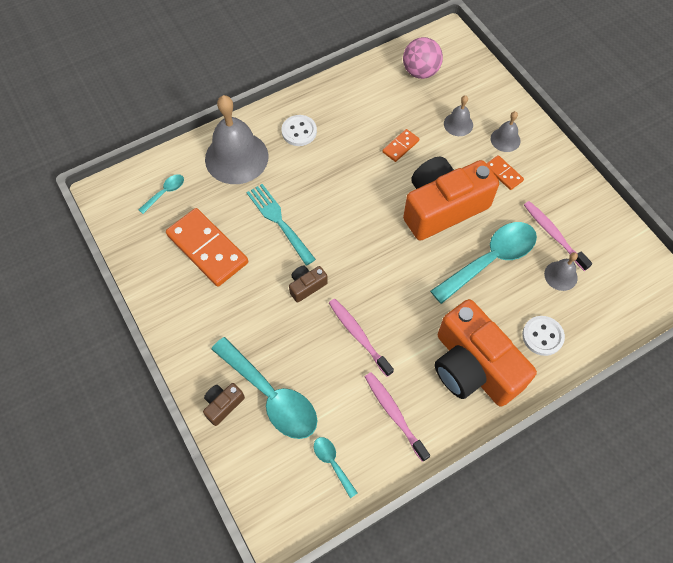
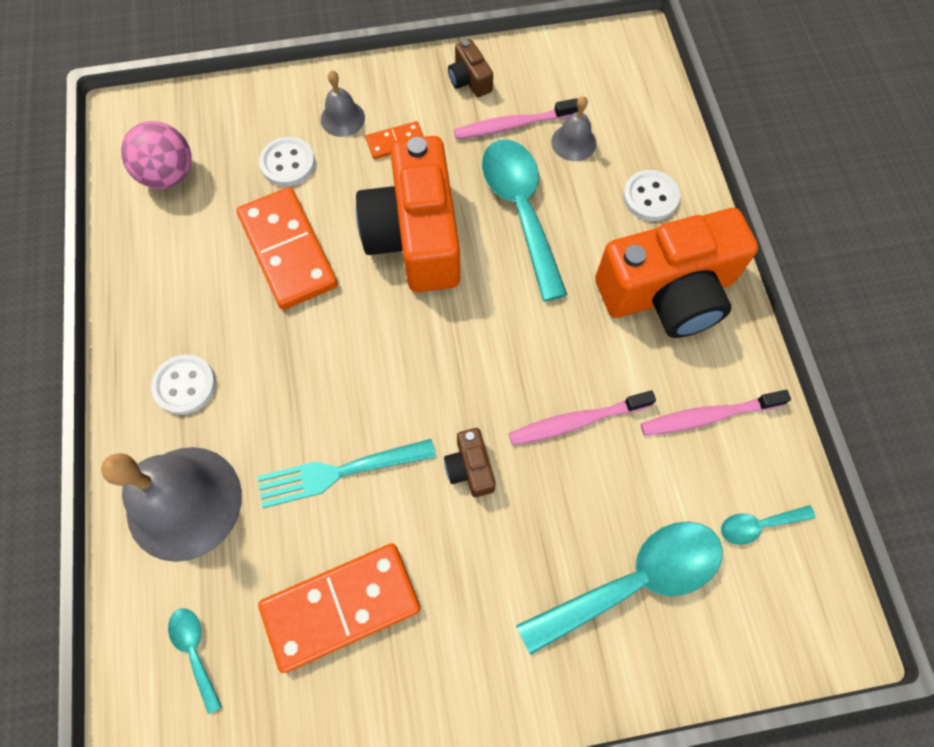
camera: 70 degrees left, 5 degrees up
brown camera [203,383,245,426] -> brown camera moved to [448,39,493,97]
orange domino [382,129,419,162] -> orange domino [237,187,338,310], size x2.09
grey bell [444,95,473,136] -> white button [259,137,315,187]

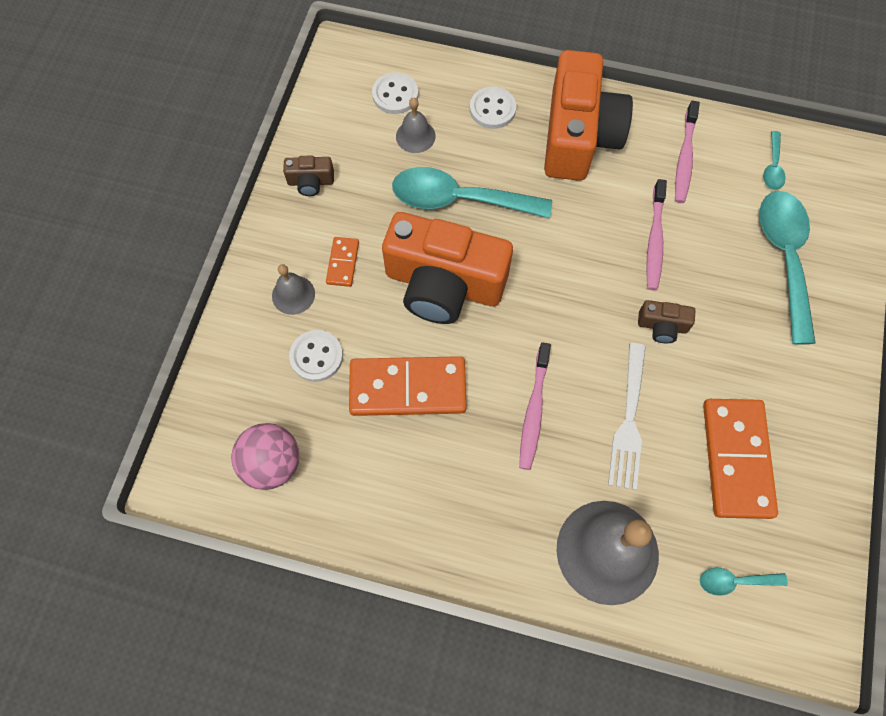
camera: 65 degrees left, 0 degrees up
white button [151,354,216,415] -> white button moved to [372,72,418,114]
turquoise fork [257,439,436,508] -> white fork [608,343,646,490]
pink toothbrush [454,98,578,139] -> pink toothbrush moved to [519,342,551,470]

